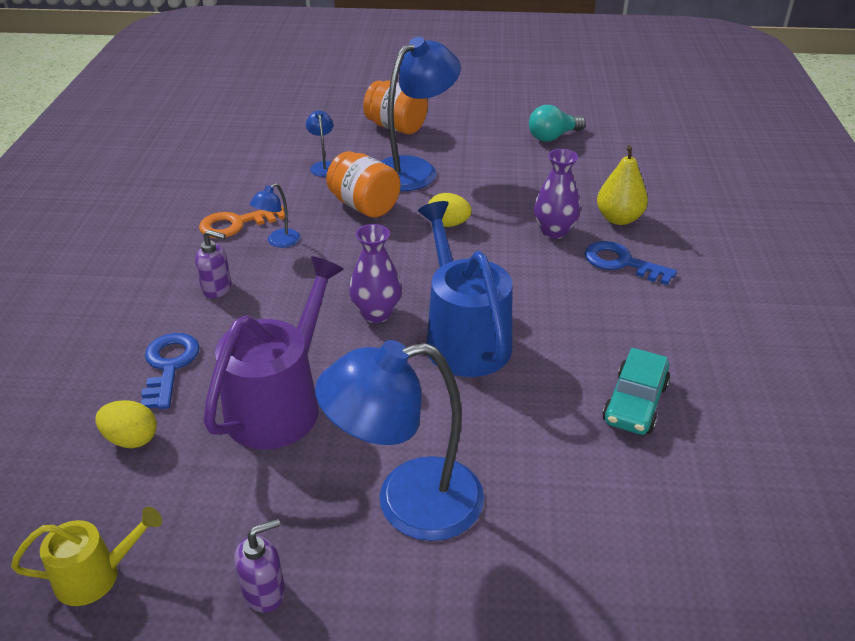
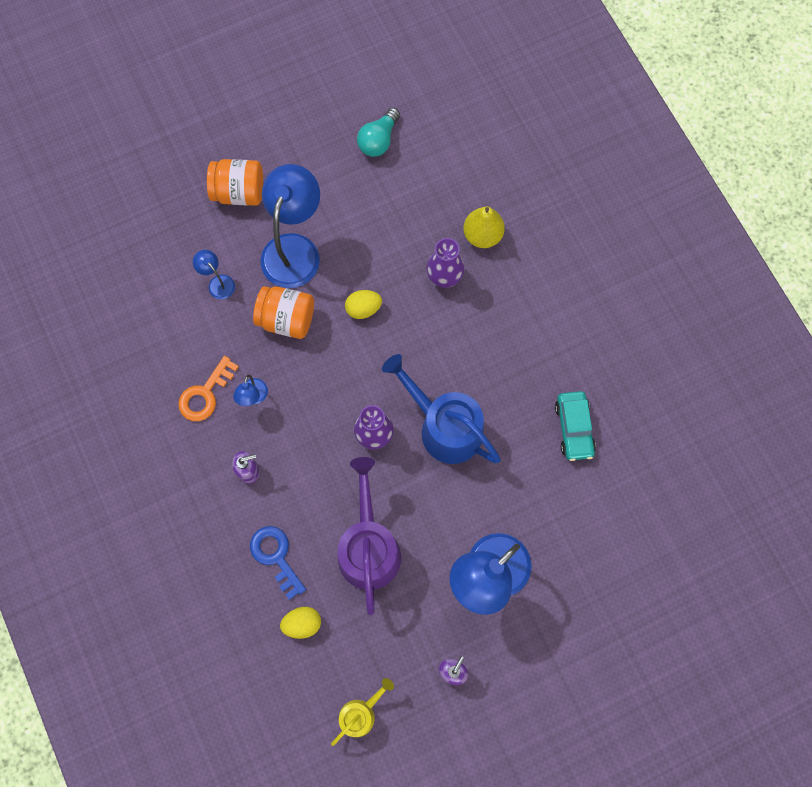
camera: 30 degrees left, 35 degrees up
blue key [584,241,677,285] -> none

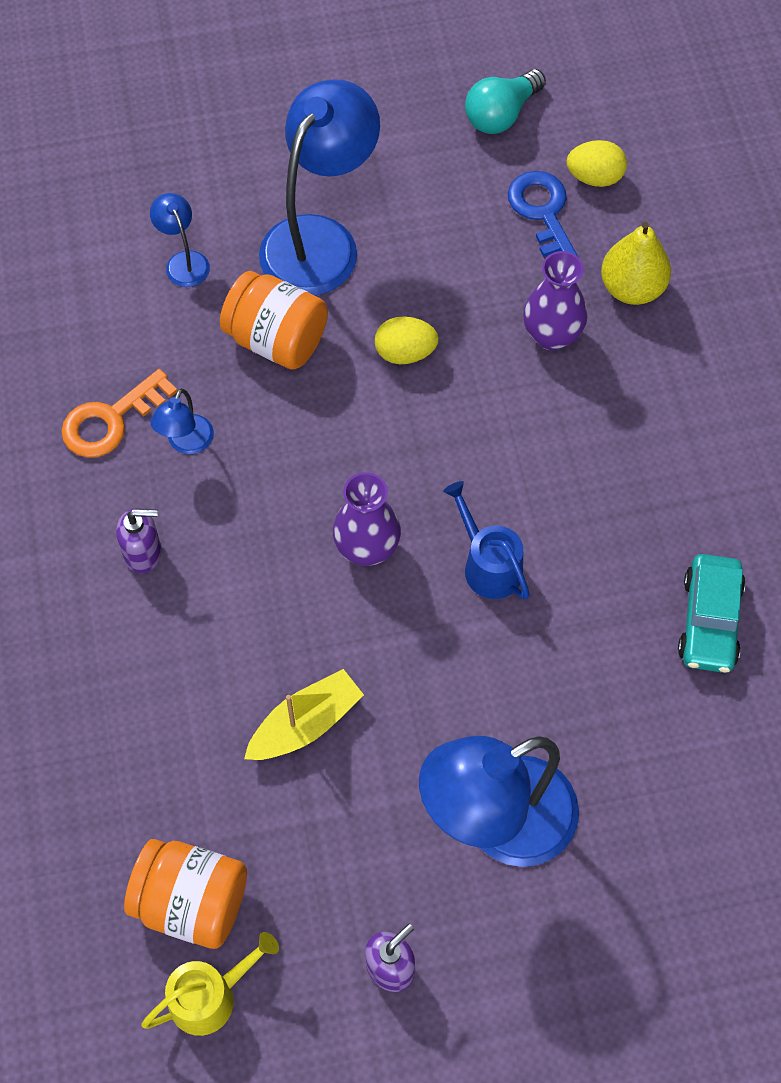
camera: 15 degrees right, 10 degrees down
orange jar [207,159,263,206] -> orange jar moved to [124,839,247,949]
blue key [250,526,306,600] -> blue key moved to [508,171,579,258]
yellow egg [280,607,321,639] -> yellow egg moved to [567,140,627,187]
purple watering can [338,457,401,615] -> yellow boat [244,669,364,760]
blue watering can [382,354,501,464] -> blue watering can [443,481,530,600], size x0.54

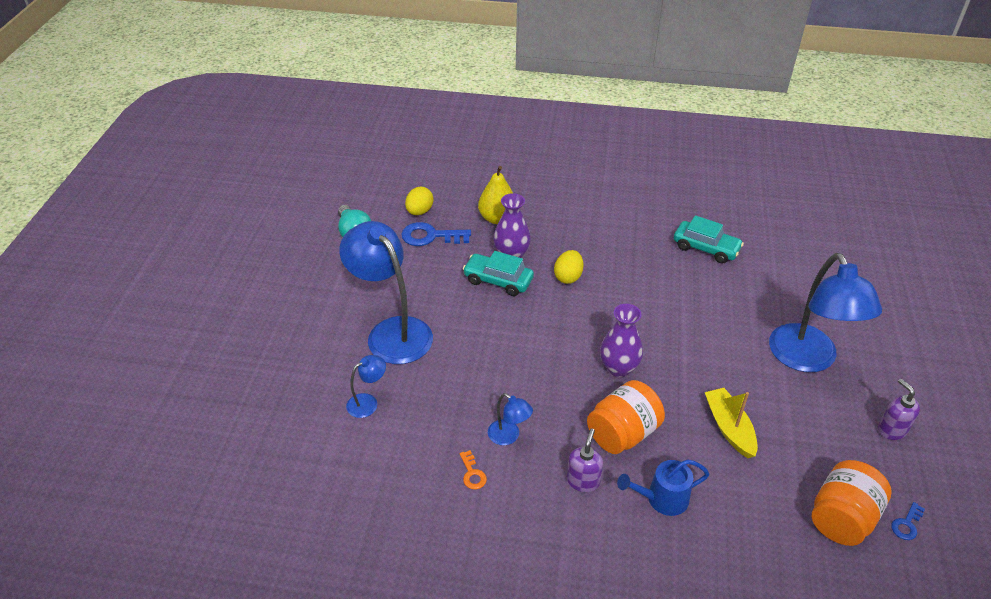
camera: 70 degrees left, 20 degrees down
orange key [61,369,177,458] -> orange key [460,450,487,489], size x0.51
yellow watering can [141,932,279,1036] -> blue key [891,502,925,540]
blue lamp [150,193,210,287] -> blue lamp turned 150 degrees clockwise [346,355,386,418]
orange jar [220,271,328,370] -> orange jar moved to [587,380,665,454]
yellow egg [375,316,439,364] -> yellow egg moved to [554,250,584,284]
blue watering can [443,481,530,600] -> blue watering can moved to [617,459,709,516]
none -> turquoise car [463,251,534,296]

